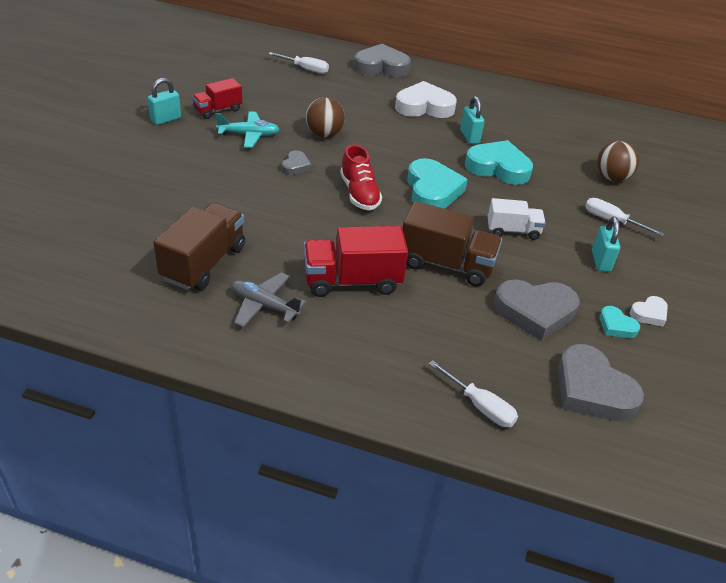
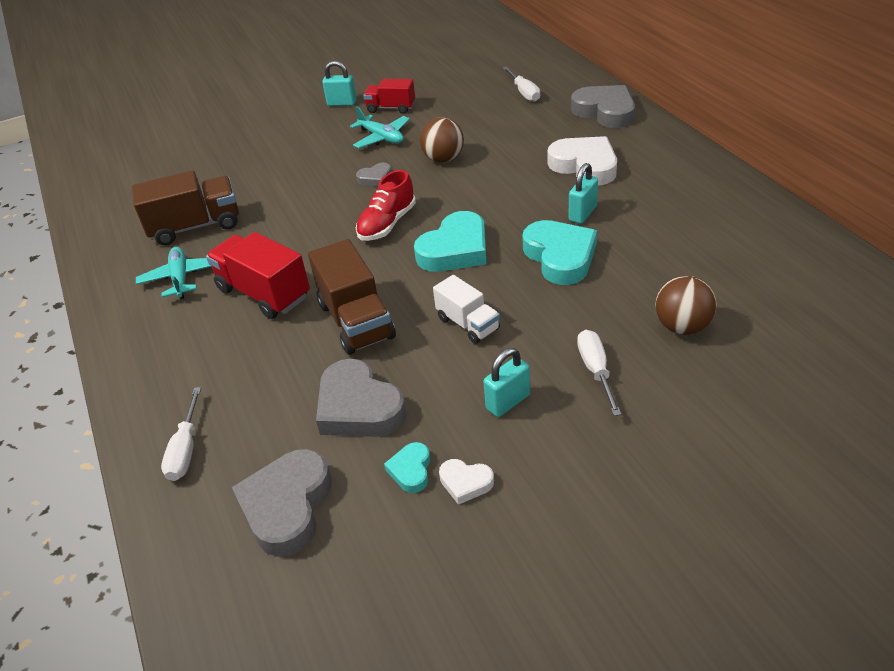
camera: 55 degrees right, 0 degrees up
grey plane [231,272,306,327] -> turquoise plane [136,247,212,299]

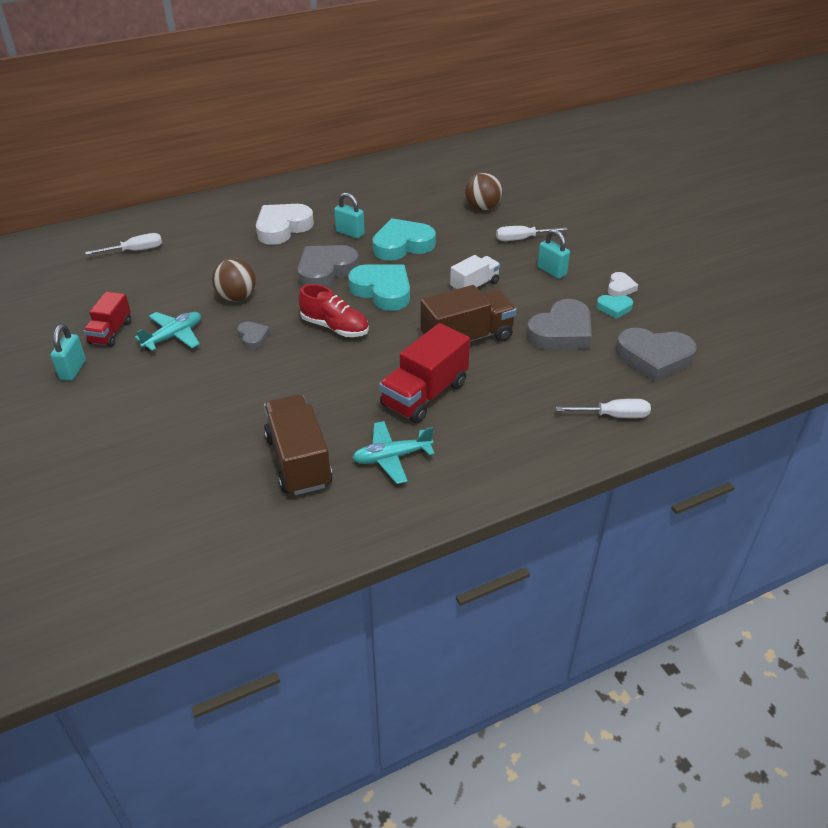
camera: 95 degrees left, 0 degrees up
grey heart [571,85,635,128] -> grey heart moved to [298,245,359,288]

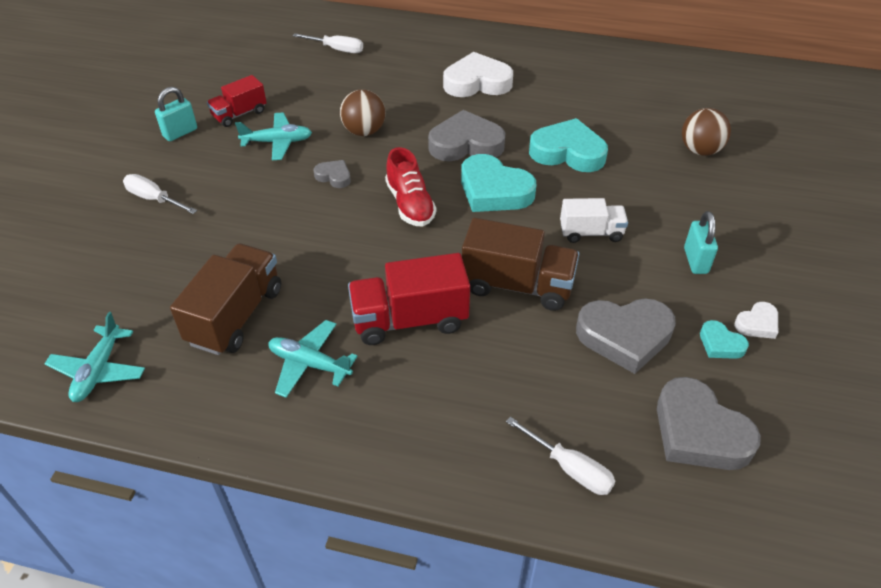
camera: 40 degrees right, 5 degrees up
grey heart [237,321,270,349] -> grey heart turned 75 degrees counterclockwise [314,160,351,188]
turquoise padlock [334,192,365,239] -> none
turquoise heart [348,264,410,311] -> turquoise heart turned 135 degrees clockwise [461,154,536,212]
white screwdriver [496,226,568,241] -> white screwdriver moved to [123,174,197,214]
none -> turquoise plane [45,312,145,402]

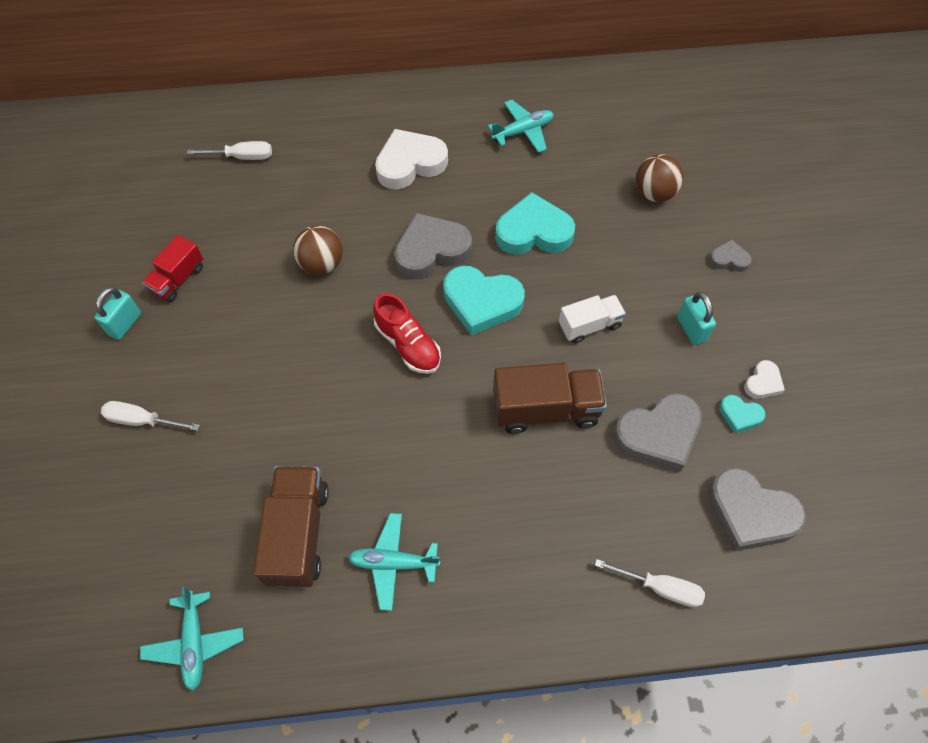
camera: 20 degrees left, 15 degrees up
turquoise plane [235,112,312,160] -> turquoise plane moved to [488,100,553,153]
grey heart [314,160,351,188] -> grey heart moved to [709,239,752,272]
red truck [348,253,470,345] -> none

